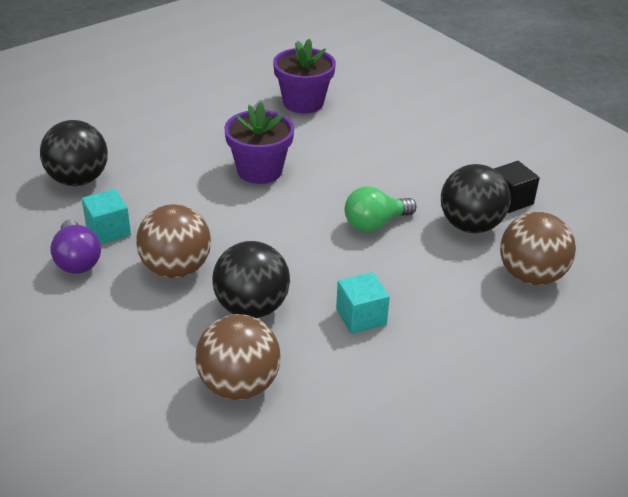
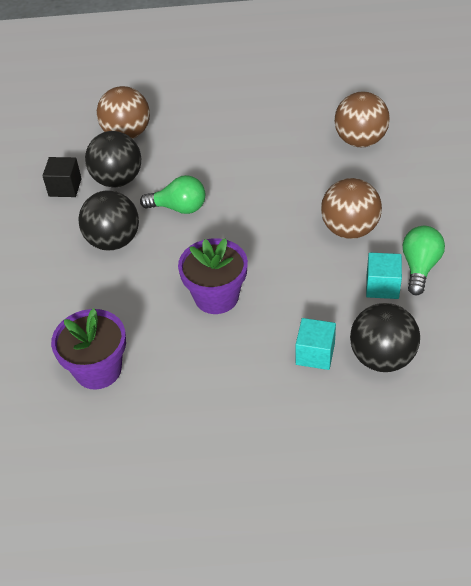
camera: 140 degrees left, 10 degrees up
purple light bulb [50,220,101,274] -> green light bulb [403,226,445,295]
black ball [212,241,290,318] -> black ball moved to [78,190,139,250]
turquoise cube [336,272,390,334] -> turquoise cube moved to [296,318,336,370]

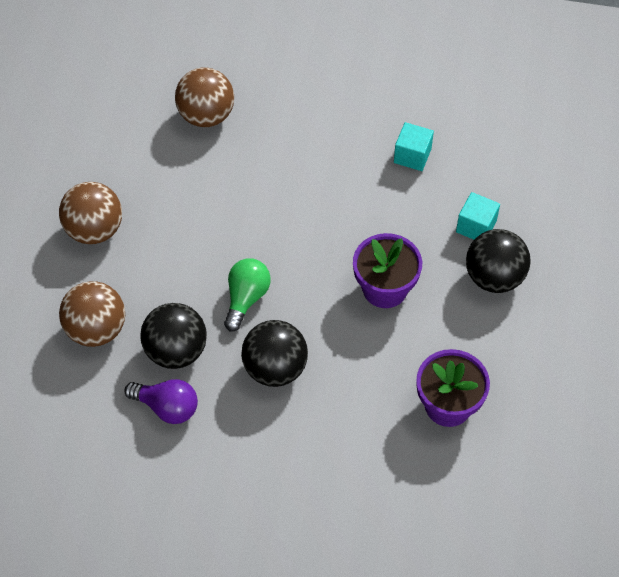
camera: 80 degrees left, 10 degrees up
black cube [42,157,82,197] -> purple light bulb [124,379,198,424]
brown ball [321,178,382,239] -> brown ball moved to [59,182,122,244]
black ball [350,303,420,372] -> black ball moved to [466,229,530,293]
green light bulb [403,226,445,295] -> none

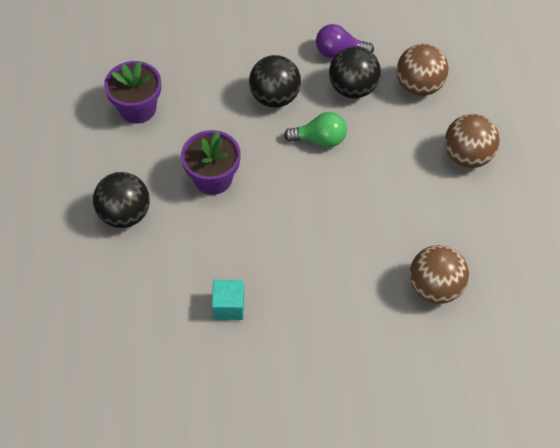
camera: 160 degrees right, 0 degrees up
green light bulb [224,258,271,331] -> green light bulb turned 90 degrees counterclockwise [284,112,347,147]
turquoise cube [456,192,500,240] -> none

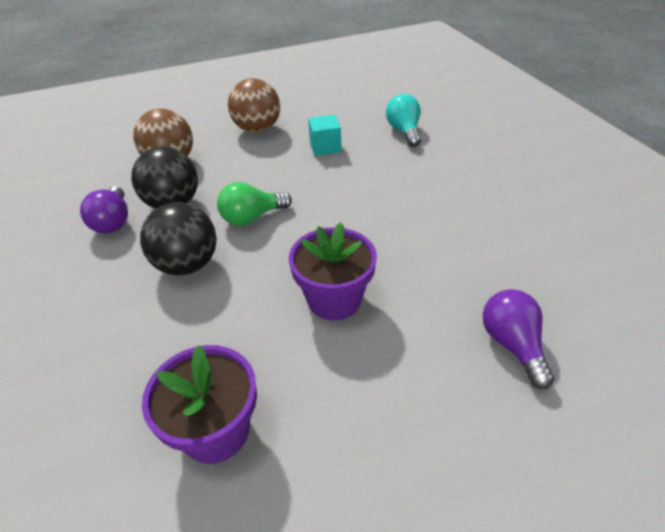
camera: 100 degrees left, 15 degrees down
black ball [93,172,150,228] -> none
turquoise cube [212,280,244,320] -> turquoise cube moved to [308,115,341,156]
green light bulb [284,112,347,147] -> green light bulb turned 105 degrees counterclockwise [217,182,292,226]
brown ball [410,245,469,304] -> turquoise light bulb [386,94,421,147]
none -> purple light bulb [483,289,555,389]

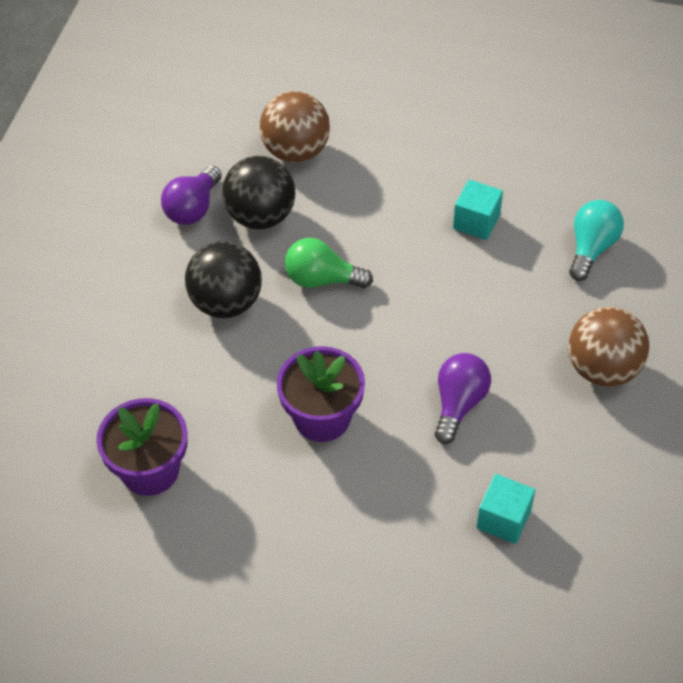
camera: 35 degrees right, 10 degrees up
brown ball [228,78,280,133] -> brown ball moved to [568,307,649,387]
purple light bulb [483,289,555,389] -> purple light bulb moved to [435,353,491,444]
none -> turquoise cube [476,474,535,544]

